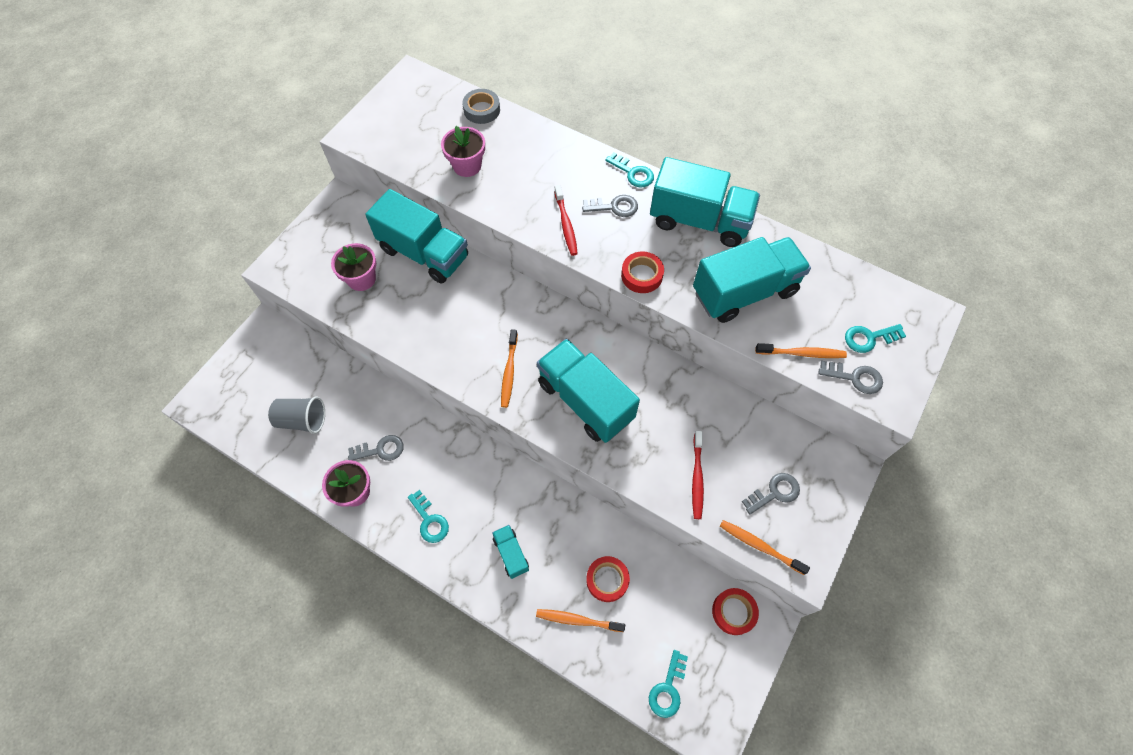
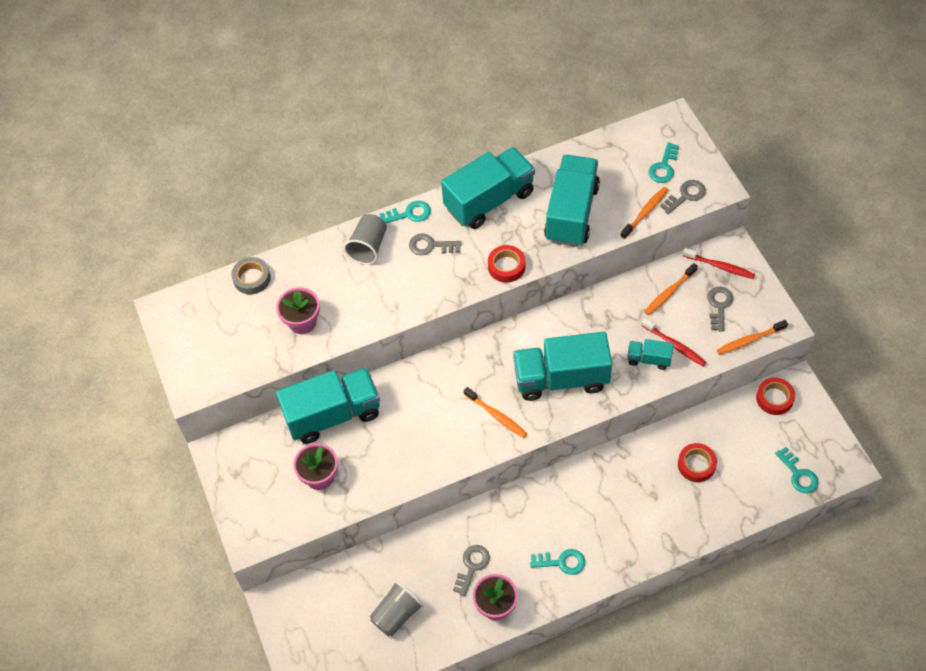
camera: 50 degrees left, 5 degrees down
turquoise truck [492,525,529,579] -> turquoise truck moved to [628,339,674,370]
orange toothbrush [536,609,625,632] -> orange toothbrush moved to [644,263,698,315]
red toothbrush [554,185,578,256] -> red toothbrush moved to [683,248,755,279]
grey key [582,195,638,217] -> grey key turned 120 degrees counterclockwise [409,234,461,255]
none -> grey cup [344,214,387,265]

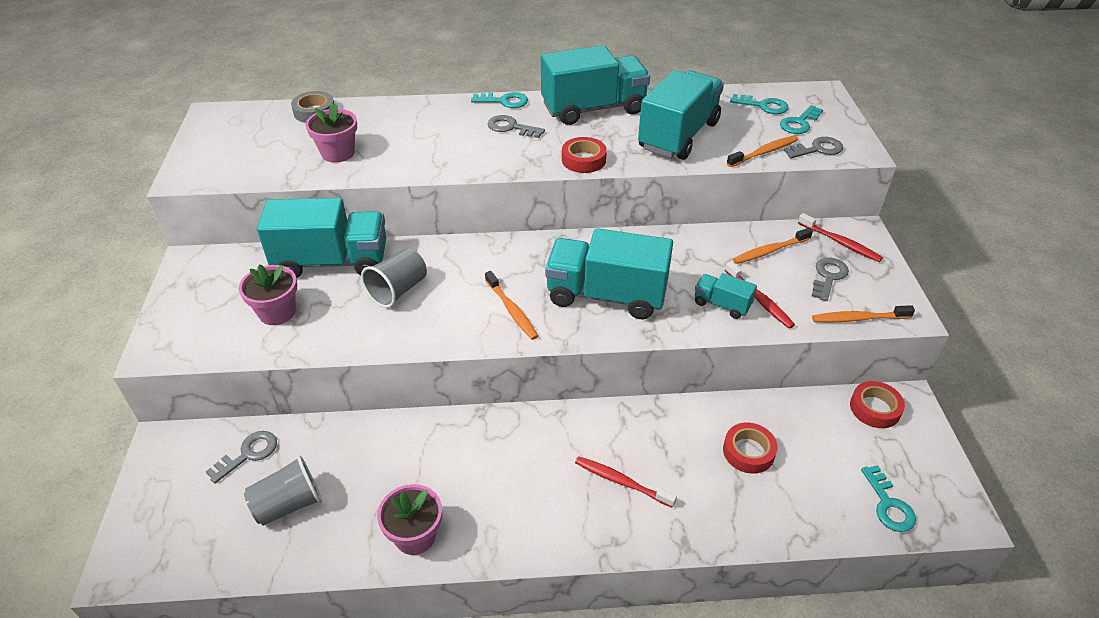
camera: 15 degrees right, 15 degrees down
grey cup [344,214,387,265] -> grey cup moved to [361,248,427,308]
grey key [453,545,490,596] -> grey key moved to [206,431,277,484]
turquoise key [530,549,585,575] -> turquoise key moved to [730,94,789,114]
none -> red toothbrush [575,456,677,508]

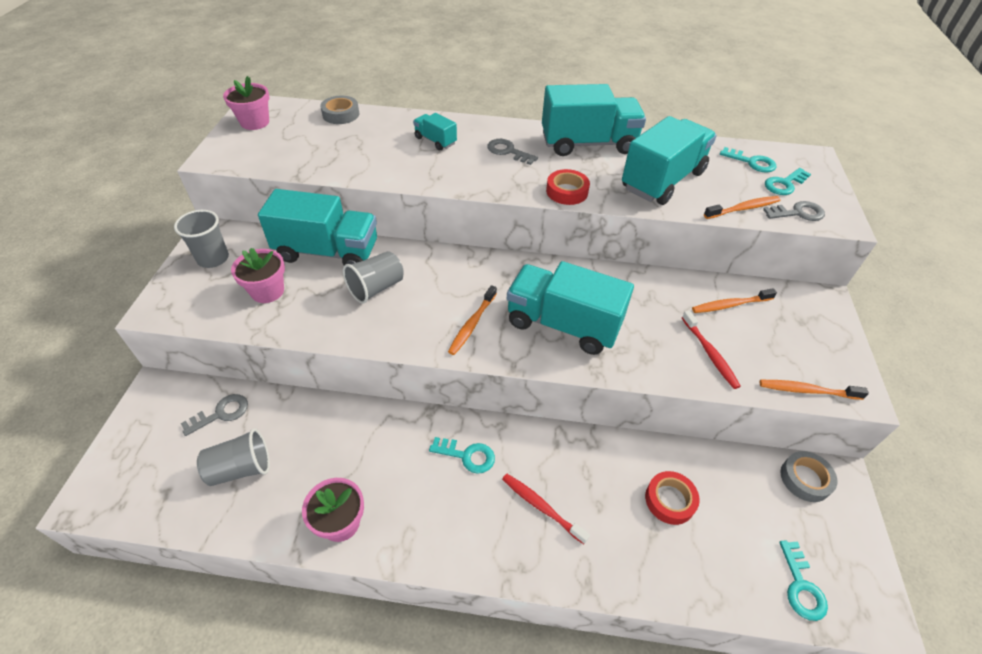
camera: 10 degrees right, 5 degrees up
pink flower pot [305,102,357,163] -> pink flower pot moved to [223,76,269,130]
turquoise key [471,92,528,108] -> turquoise key moved to [429,437,495,474]
orange toothbrush [485,271,538,340] -> orange toothbrush turned 45 degrees clockwise [448,285,497,355]
turquoise truck [695,273,757,319] -> turquoise truck moved to [413,113,457,151]
red toothbrush [798,213,883,262] -> none
grey key [812,257,849,301] -> none
red tape [850,381,905,428] -> grey tape [780,451,838,502]
none -> grey cup [174,210,229,268]

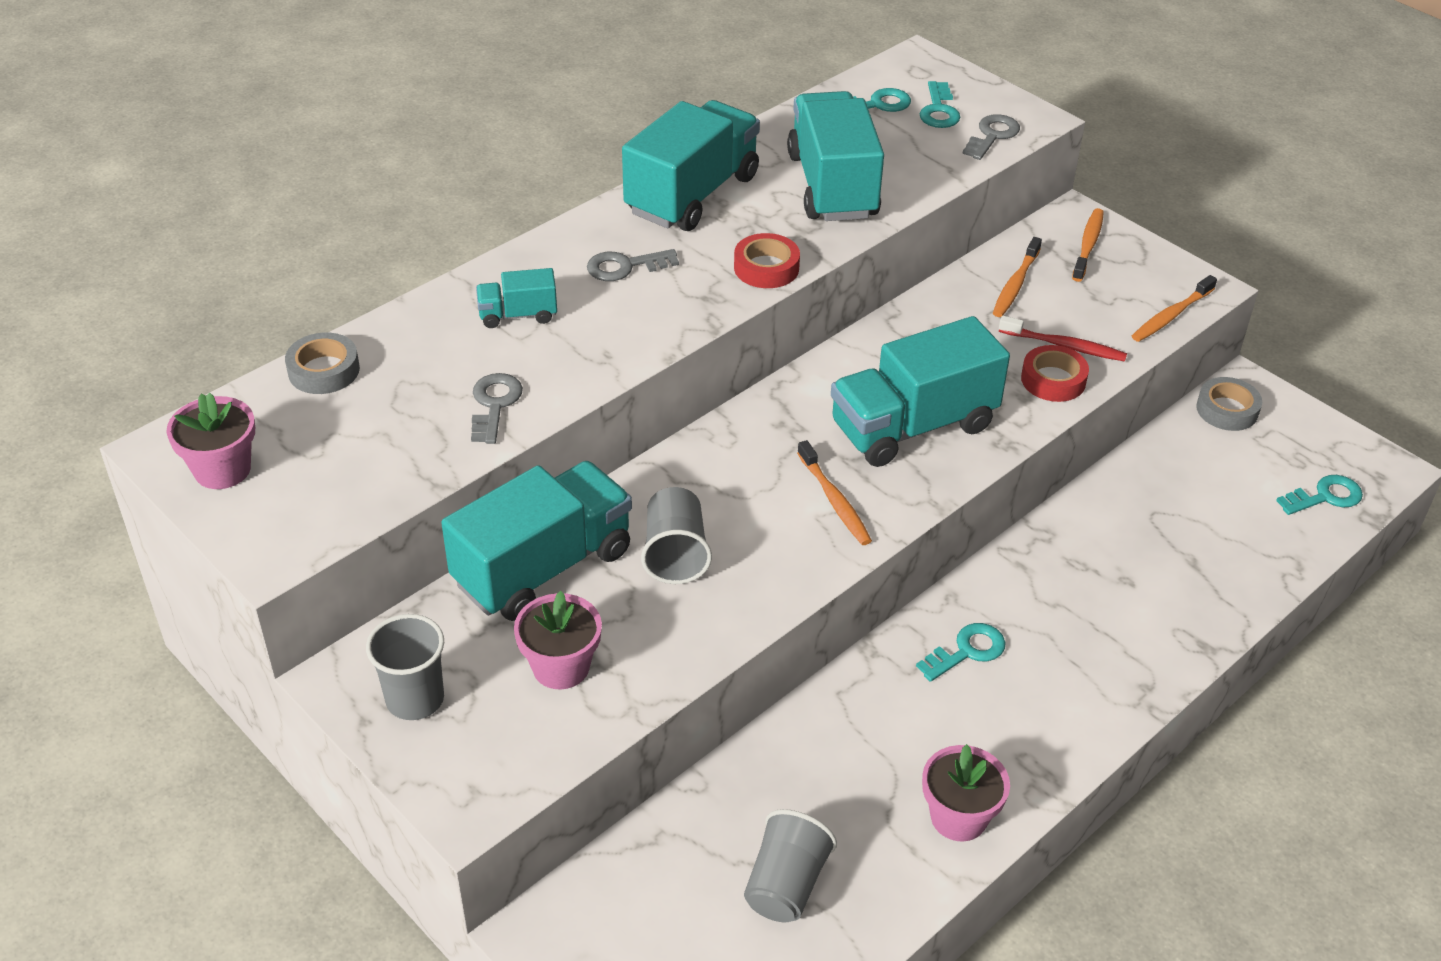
camera: 50 degrees left, 5 degrees down
grey key [181,394,248,436] -> grey key moved to [471,373,523,444]
red toothbrush [502,474,590,544] -> none
red tape [645,471,700,525] -> red tape moved to [1021,345,1089,402]
orange toothbrush [704,196,781,219] -> orange toothbrush moved to [1072,208,1104,282]
turquoise key [779,541,828,621] -> turquoise key turned 60 degrees counterclockwise [1276,475,1363,515]

